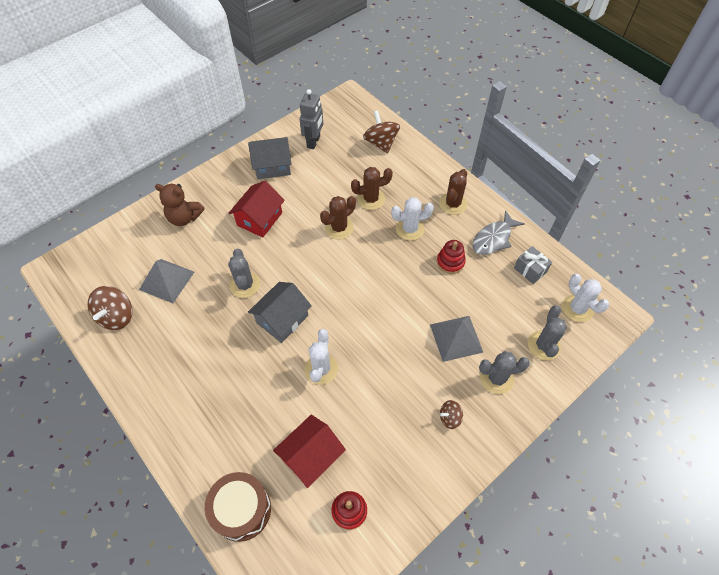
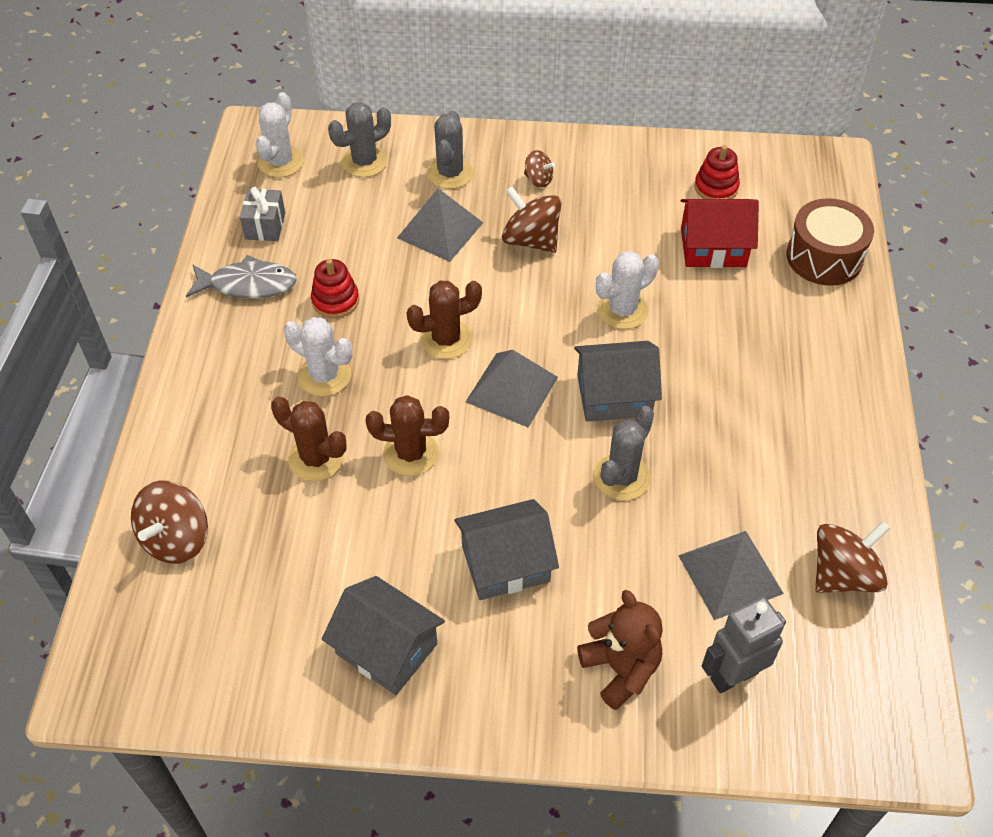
camera: 135 degrees left, 5 degrees down
red house [229,181,285,238] -> grey house [454,499,559,600]
grey robot [300,89,323,149] -> grey robot moved to [702,596,786,693]
brown cactus [439,169,467,215] -> brown cactus moved to [406,281,482,359]
grey cactus [479,351,530,394] -> grey cactus turned 60 degrees clockwise [427,111,473,189]
none -> grey pyramid [466,350,558,428]
none -> brown spinning top [502,186,562,253]

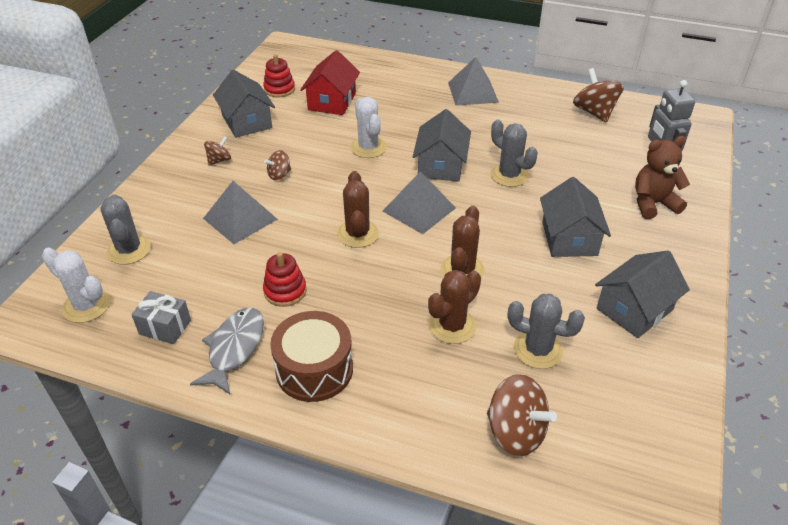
camera: 75 degrees left, 10 degrees down
white cactus [284,317,352,396] -> none
grey cactus [427,111,473,189] -> grey cactus moved to [508,294,585,369]
brown spinning top [502,186,562,253] -> brown spinning top [264,150,291,180], size x0.55
grey pyramid [678,531,784,620] -> grey pyramid moved to [448,57,499,106]
brown drum [786,198,874,286] -> brown drum moved to [270,311,353,402]
none -> grey house [213,70,275,138]

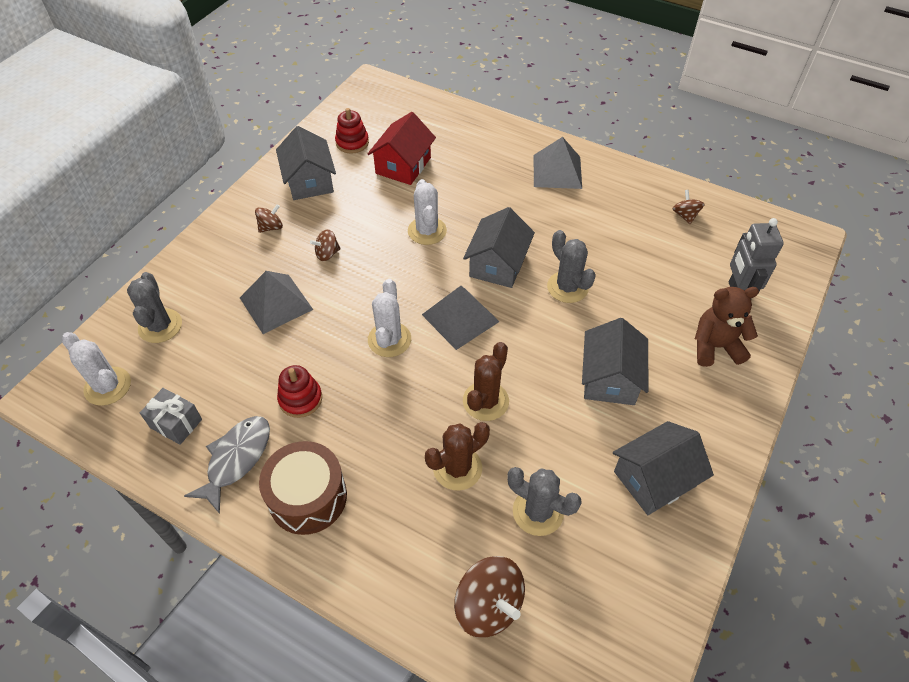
camera: 10 degrees right, 10 degrees up
brown cactus [337,171,379,248] -> white cactus [368,279,411,357]
brown spinning top [573,68,624,122] -> brown spinning top [672,190,705,224], size x0.55

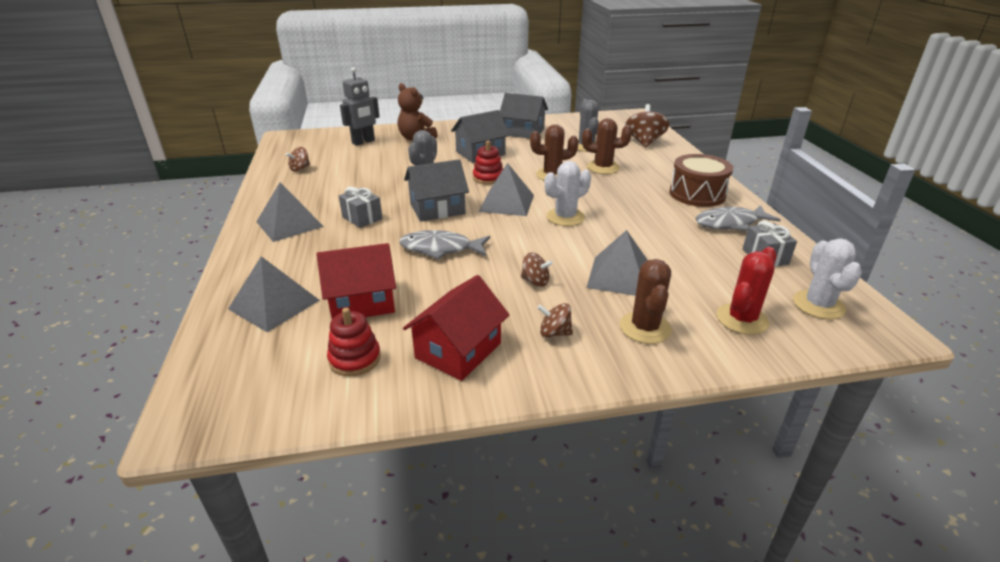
camera: 130 degrees left, 20 degrees down
grey cactus [127,272,182,343] -> red cactus [716,247,777,335]
grey house [276,126,336,200] -> red house [403,275,509,381]
red stacking toy [277,365,322,418] -> red stacking toy moved to [473,141,503,184]
white cactus [408,179,447,245] -> grey fish [399,230,490,260]
none -> grey pyramid [228,256,320,332]
none -> grey gift [339,187,382,228]
none -> brown cactus [620,259,672,344]

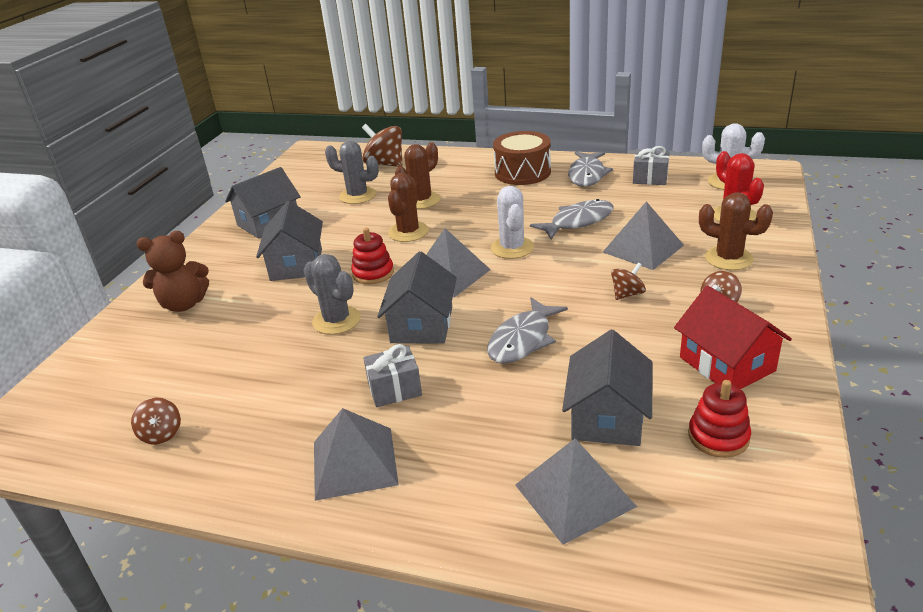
camera: 60 degrees left, 0 degrees up
red house [317,243,396,319] -> grey house [562,330,653,446]
grey robot [340,67,380,146] -> none
none -> grey fish [530,199,613,240]

